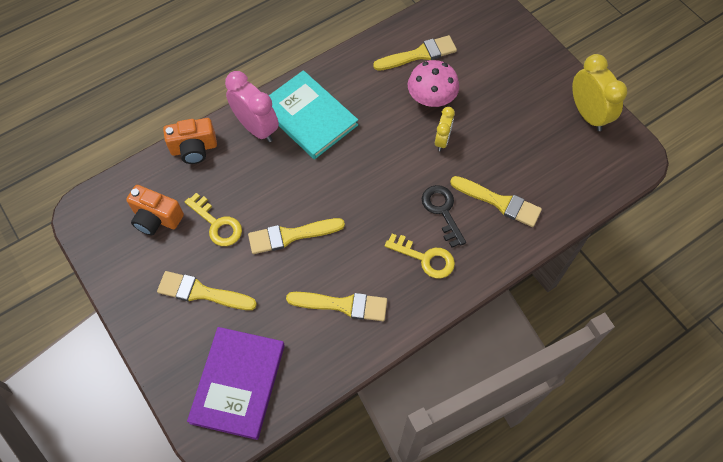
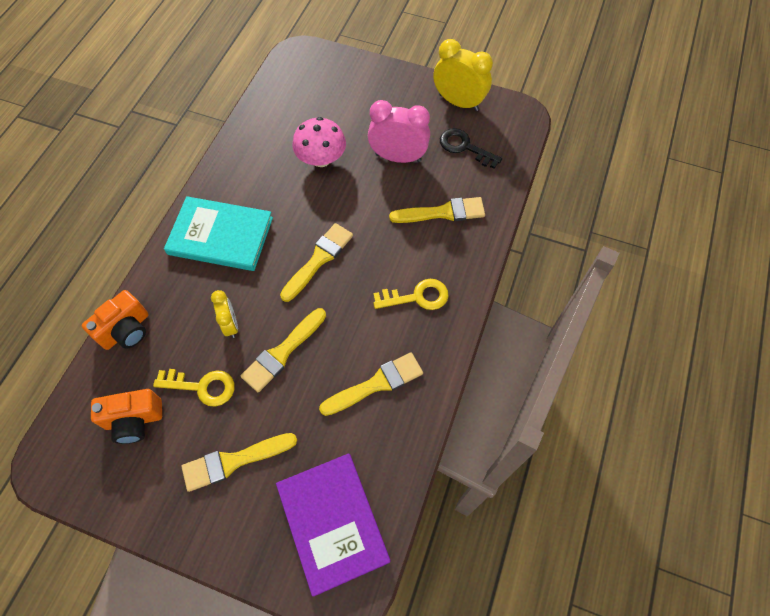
camera: 35 degrees left, 0 degrees up
pink clock [225,71,279,142] -> pink clock moved to [368,100,430,163]
yellow brush [373,35,457,71] -> yellow brush moved to [280,223,353,302]
black key [422,185,466,248] -> black key moved to [440,128,502,169]
yellow clock [435,107,455,151] -> yellow clock moved to [211,290,238,338]

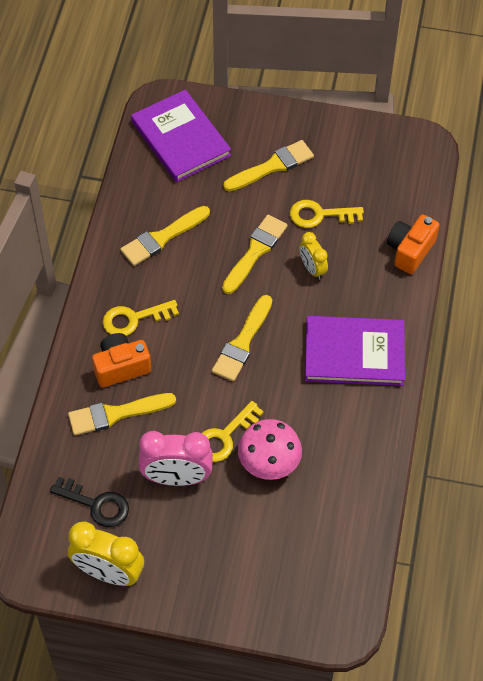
camera: 170 degrees right, 5 degrees down
orange camera [91,389,162,444] -> orange camera moved to [92,333,151,387]
turquoise book [164,196,273,271] -> purple book [305,316,405,386]
none -> yellow key [202,401,264,462]

